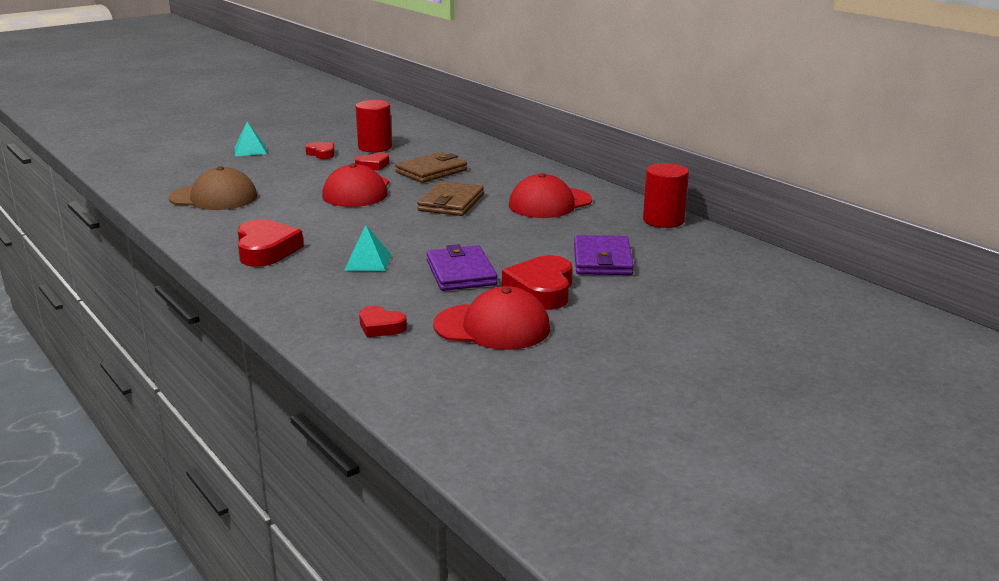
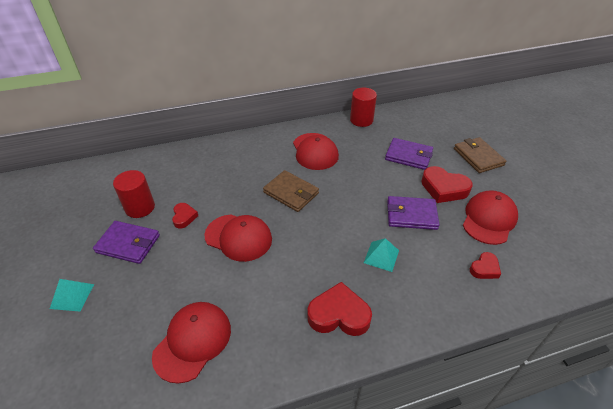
camera: 70 degrees left, 20 degrees up
brown cap [169,166,257,210] -> red cap [152,302,231,384]
red heart [305,142,335,159] -> purple wallet [93,221,160,264]
brown wallet [395,152,467,183] -> brown wallet moved to [454,137,506,173]

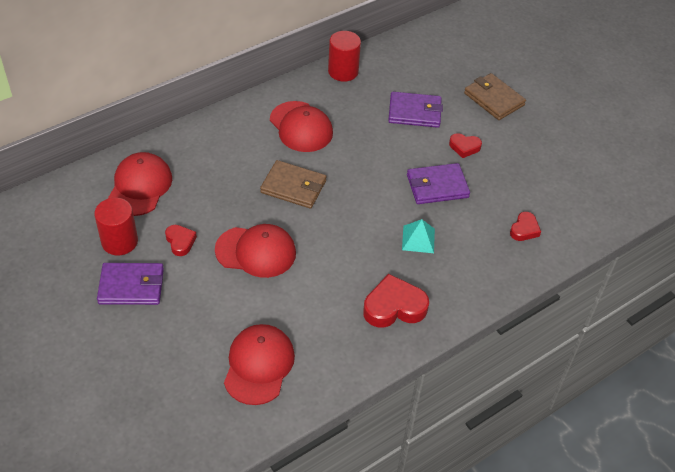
camera: 20 degrees left, 5 degrees up
turquoise pyramid [50,279,94,312] -> none
red heart [421,166,473,203] -> red heart [449,133,482,158], size x0.57
red cap [463,190,518,245] -> red cap moved to [108,152,172,216]

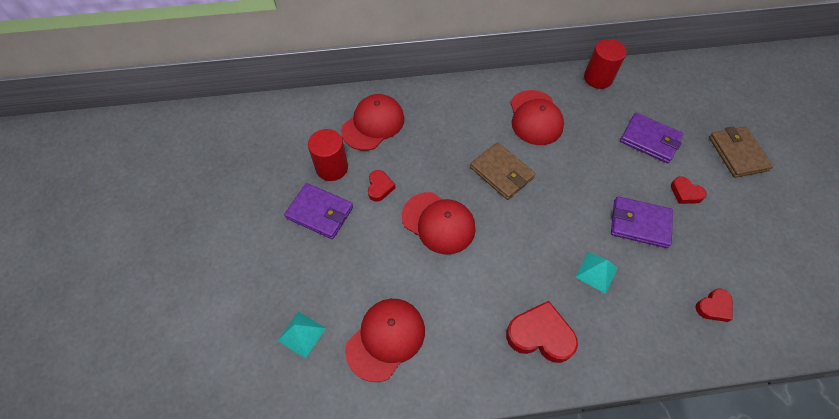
camera: 30 degrees right, 10 degrees up
none -> turquoise pyramid [278,311,326,359]

